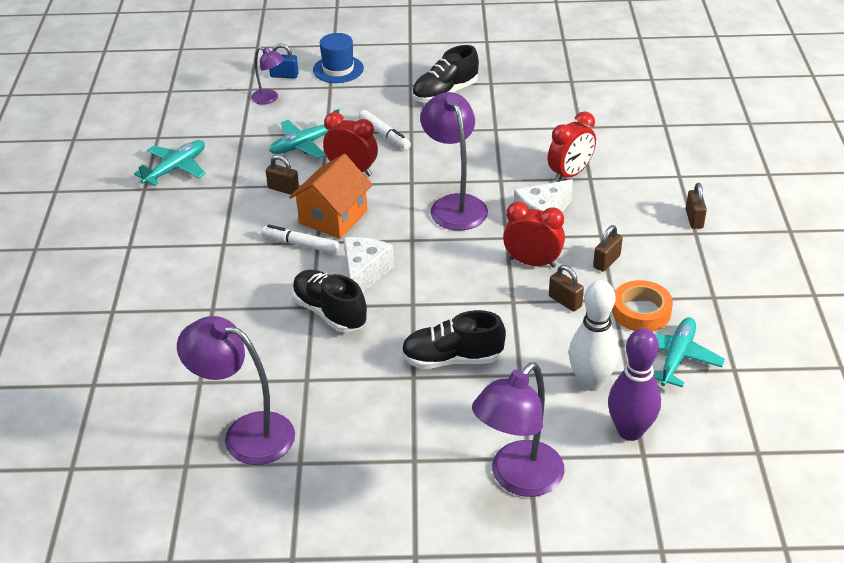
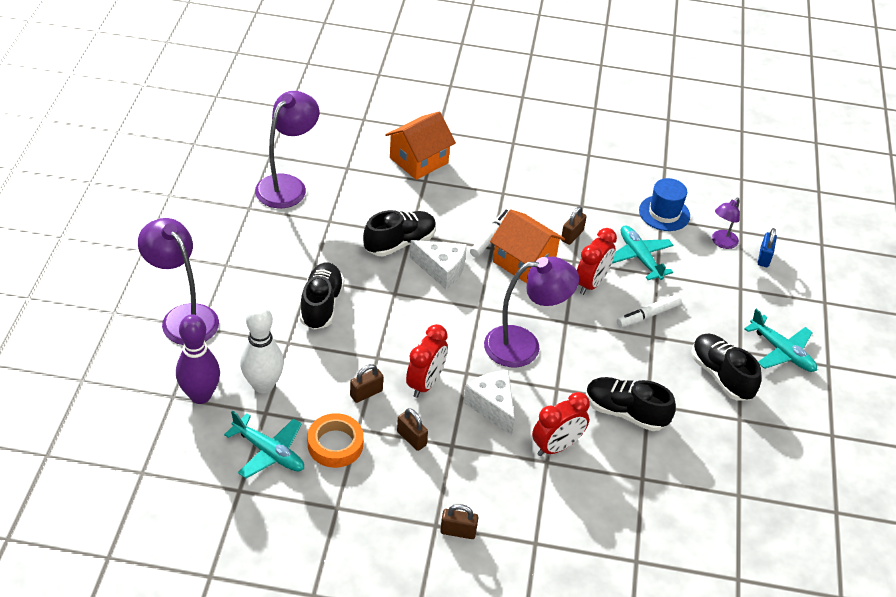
camera: 95 degrees right, 5 degrees up
turquoise plane [134,140,206,186] -> turquoise plane moved to [744,309,817,372]
blue hat [313,33,364,83] -> blue hat moved to [639,178,690,231]
red clock [548,111,596,182] -> red clock turned 90 degrees counterclockwise [532,392,590,456]
none -> orange house [385,111,456,180]
none -> black shoe [586,377,676,431]

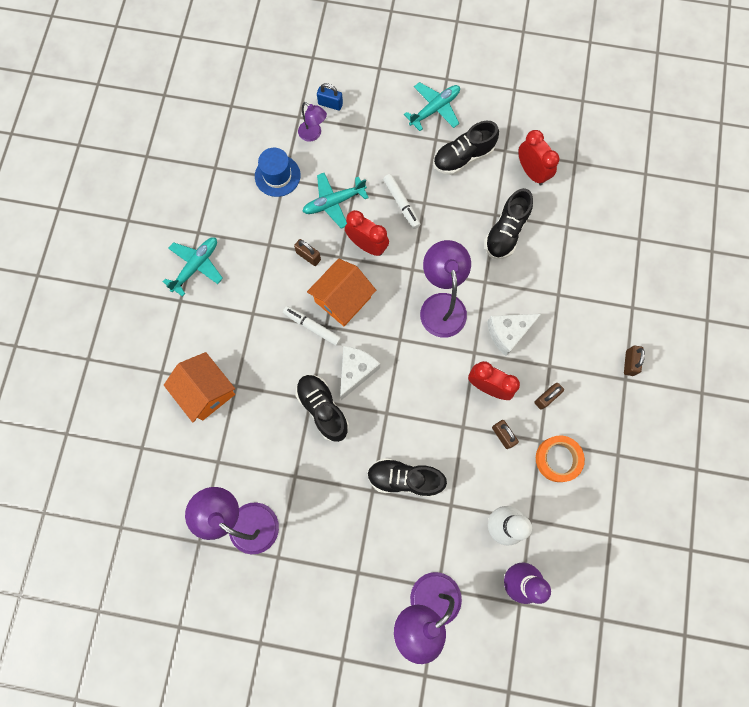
camera: 85 degrees left, 30 degrees up
turquoise plane [224,411,304,478] -> turquoise plane moved to [163,237,223,297]
red clock [532,392,590,456] -> red clock moved to [518,130,559,186]

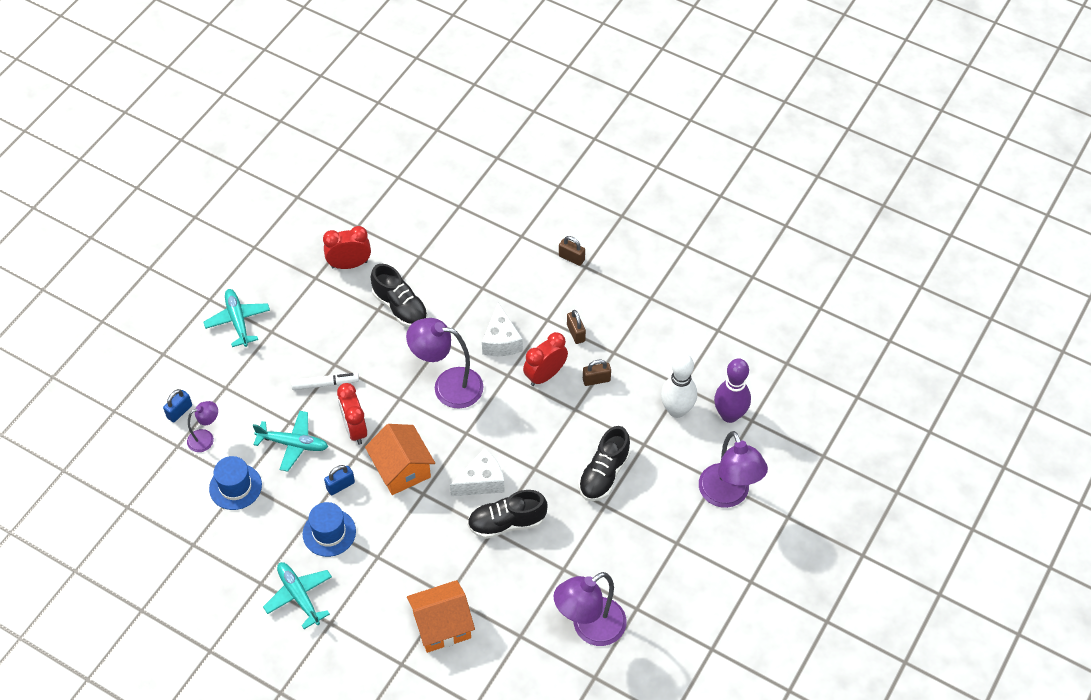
camera: 70 degrees left, 20 degrees down
white marker [283,306,341,346] -> none
brown padlock [294,239,321,266] -> blue padlock [324,465,355,495]
turquoise plane [302,173,369,229] -> turquoise plane turned 75 degrees counterclockwise [253,411,328,472]
white cheese [340,346,380,400] -> white cheese turned 105 degrees clockwise [450,448,505,496]
red clock [345,210,389,256] -> red clock turned 75 degrees counterclockwise [337,383,367,445]
black shoe [433,121,499,175] -> none
orange tape [536,436,585,482] -> none
none -> blue hat [303,502,356,557]

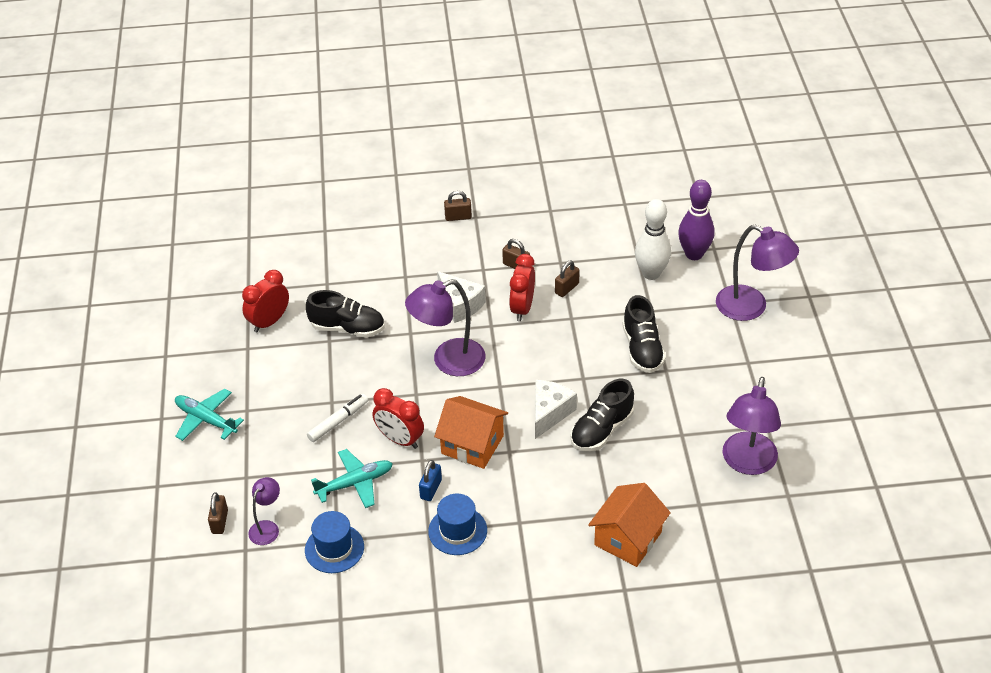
camera: 35 degrees left, 10 degrees down
blue padlock [163,389,192,422] -> brown padlock [208,492,228,534]
turquoise plane [263,562,332,629] -> none

